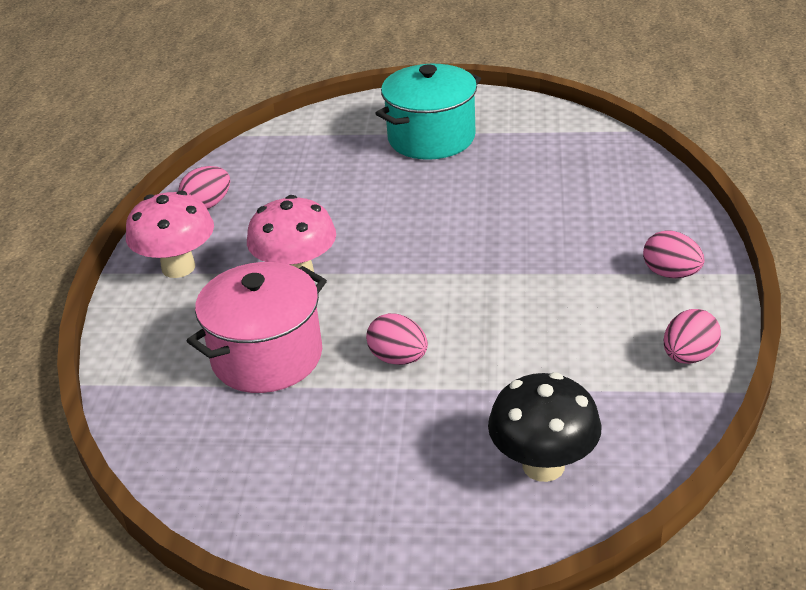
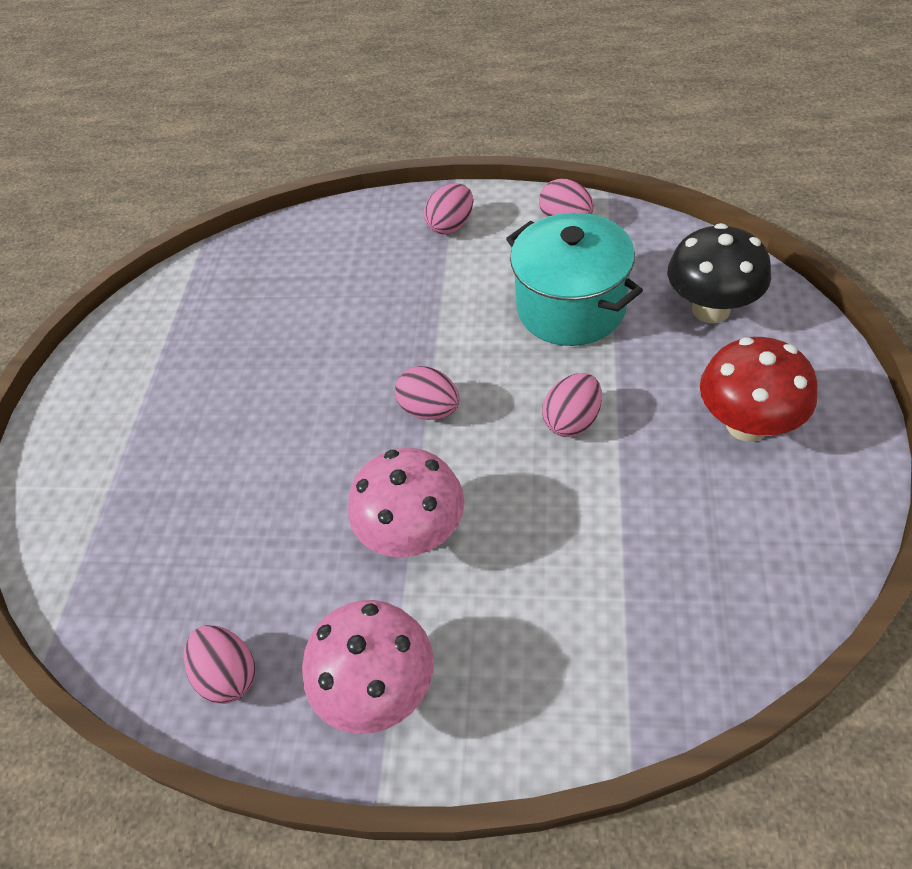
camera: 85 degrees left, 15 degrees up
pink pot [187,262,327,393] -> none
turquoise pot [375,64,481,160] -> turquoise pot moved to [506,213,643,346]
none -> pink egg [395,366,460,420]
none -> red mushroom [700,337,818,442]

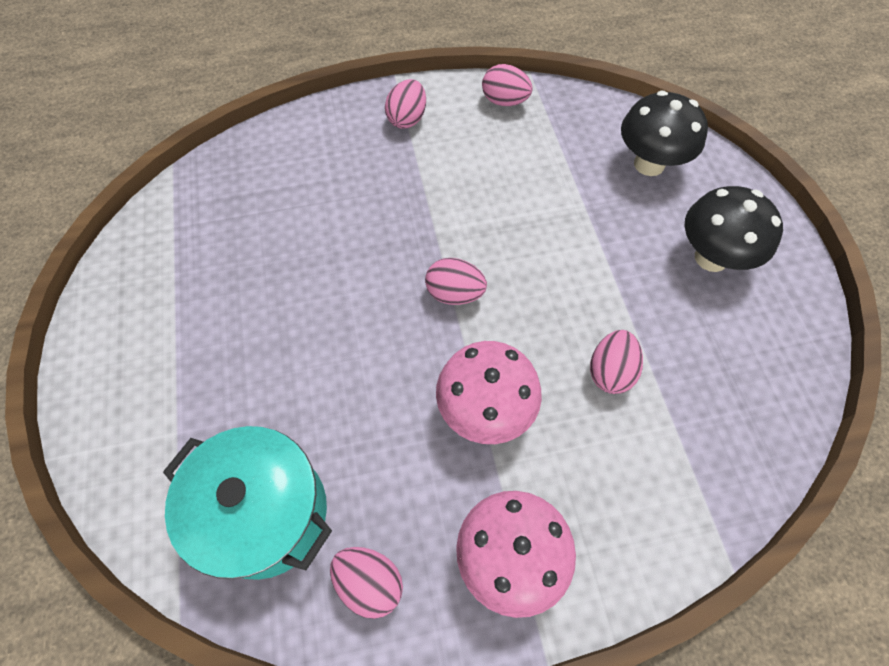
camera: 25 degrees left, 10 degrees up
turquoise pot [506,213,643,346] -> turquoise pot moved to [163,426,332,580]
pink egg [542,373,602,437] -> pink egg moved to [590,330,643,394]
red mushroom [700,337,818,442] -> black mushroom [685,186,783,272]

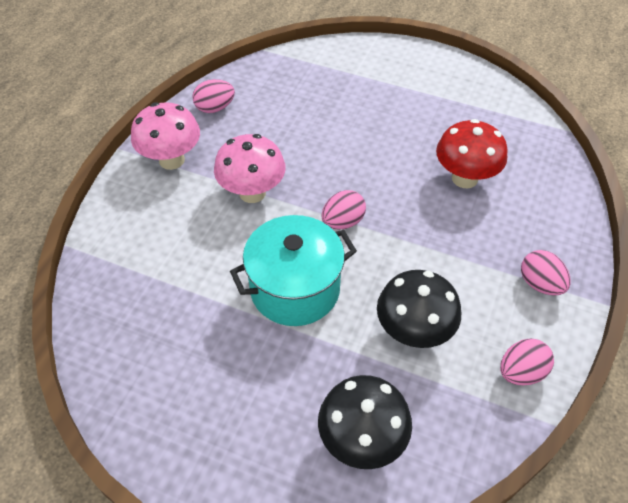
camera: 125 degrees right, 10 degrees down
turquoise pot [163,426,332,580] -> turquoise pot moved to [230,215,357,326]
pink egg [590,330,643,394] -> none
black mushroom [685,186,783,272] -> black mushroom moved to [377,270,461,348]
none -> red mushroom [436,119,507,188]

